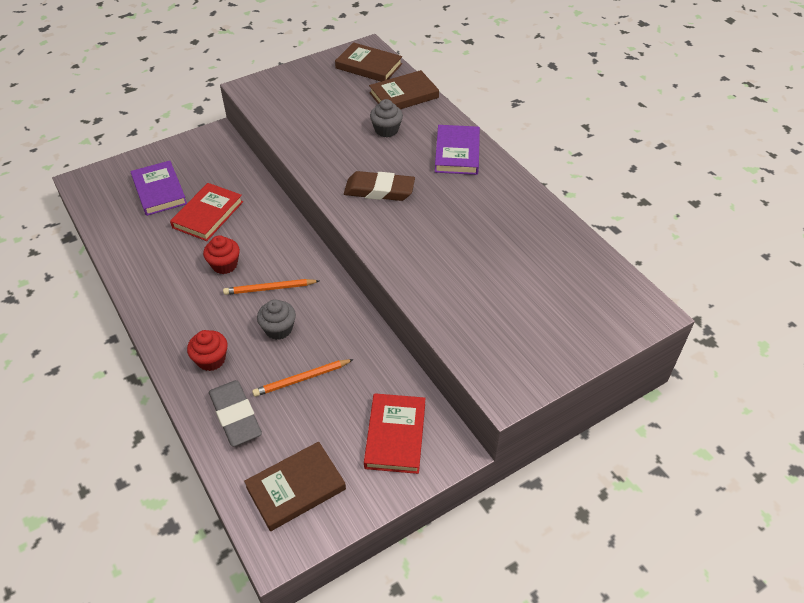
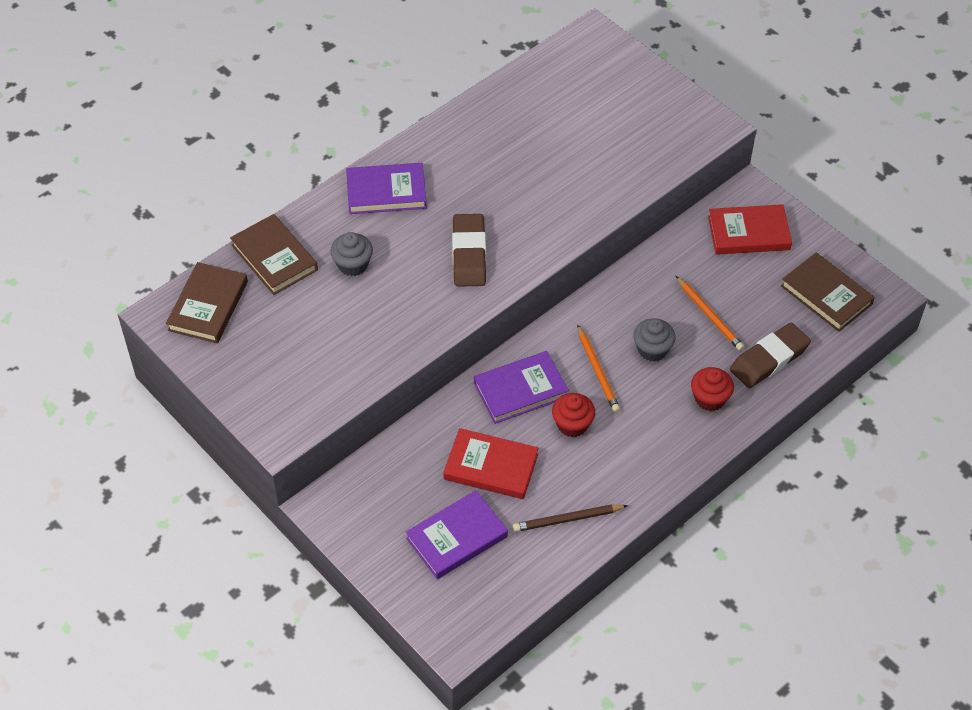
camera: 100 degrees left, 5 degrees up
grey eraser [209,380,262,447] -> brown eraser [730,322,811,388]
none -> purple book [474,351,569,424]
none -> brown pencil [513,505,628,532]

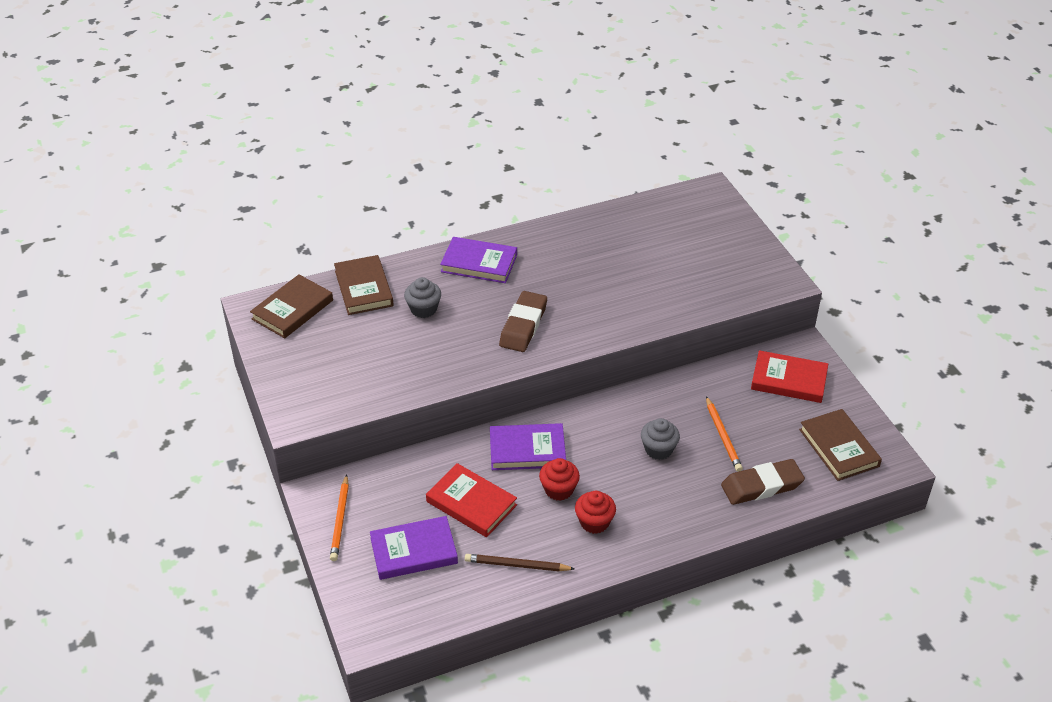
camera: 20 degrees right, 10 degrees down
orange pencil [577,324,620,413] -> orange pencil moved to [330,475,349,561]
red cupcake [691,367,734,411] -> red cupcake moved to [575,491,616,534]

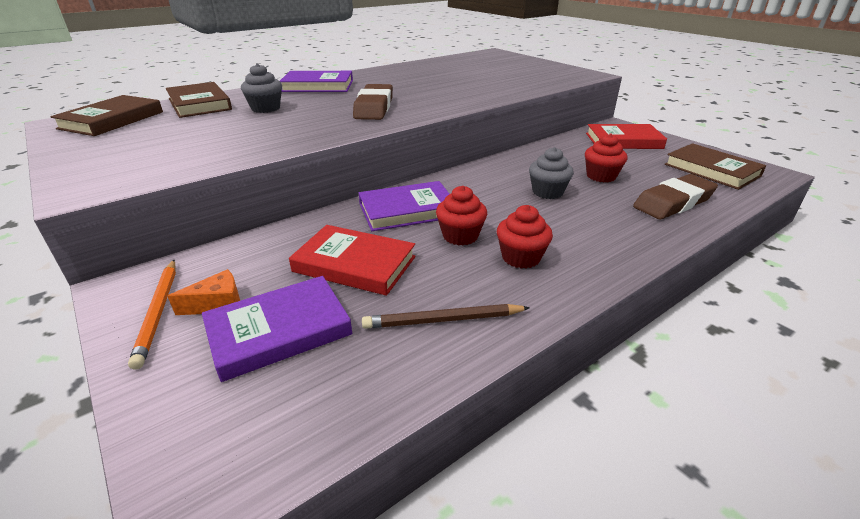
camera: 15 degrees left, 10 degrees down
orange pencil [706,396,743,472] -> red cupcake [585,133,627,182]
none -> orange cheese [168,269,240,315]

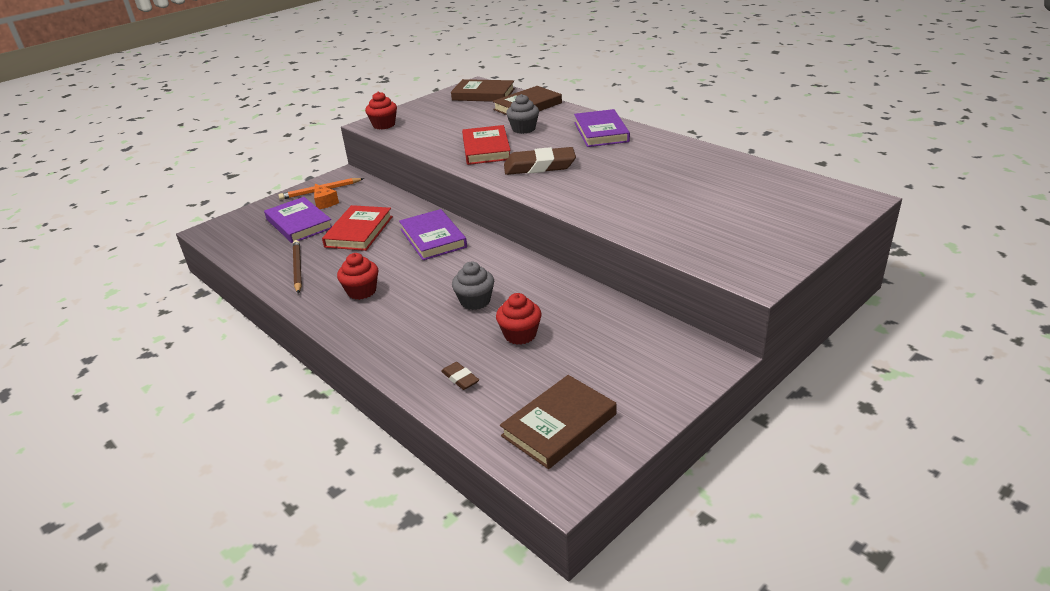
camera: 85 degrees right, 0 degrees up
red cupcake [436,186,487,245] -> red cupcake moved to [365,92,397,130]
red book [586,124,667,149] -> red book moved to [462,125,511,165]
brown eraser [633,174,718,220] -> brown eraser [441,362,479,390], size x0.48

